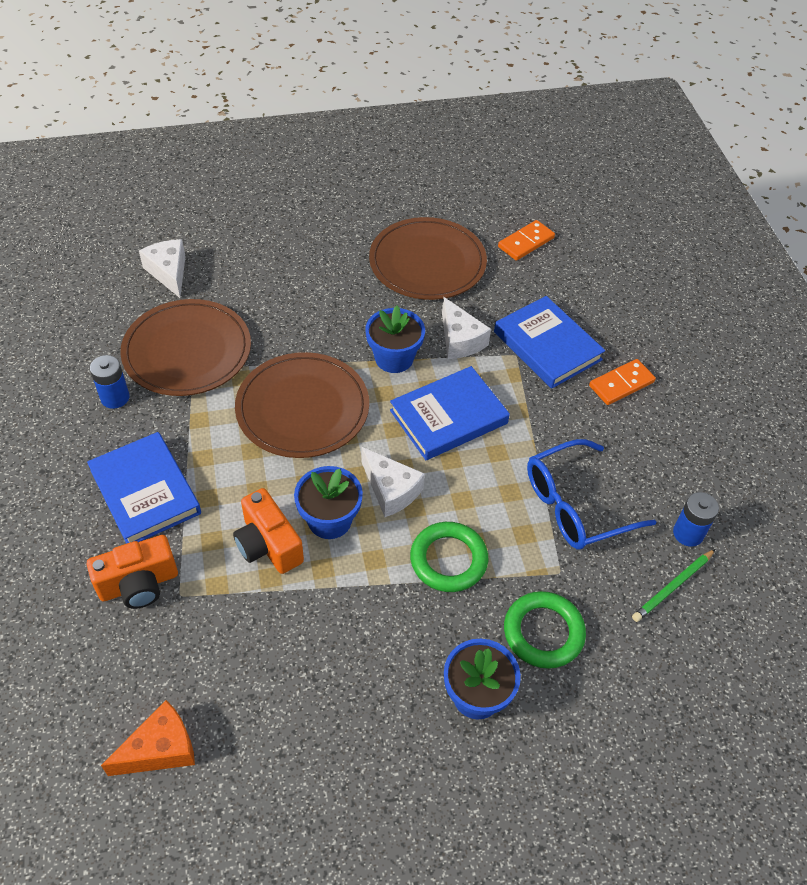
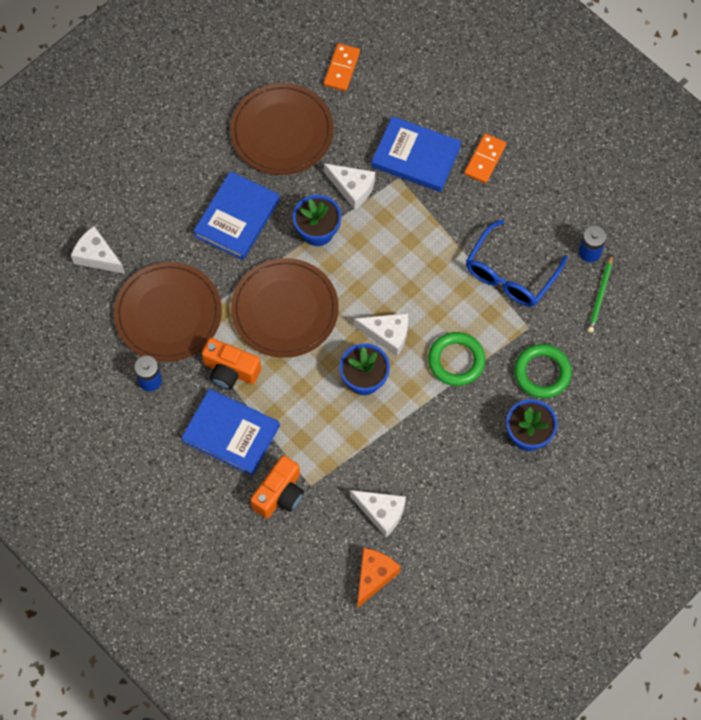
camera: 30 degrees left, 15 degrees up
orange camera [233,488,304,574] -> orange camera moved to [202,338,261,390]
blue book [390,366,510,460] -> blue book moved to [193,171,280,260]
none -> white cheese [350,490,406,537]

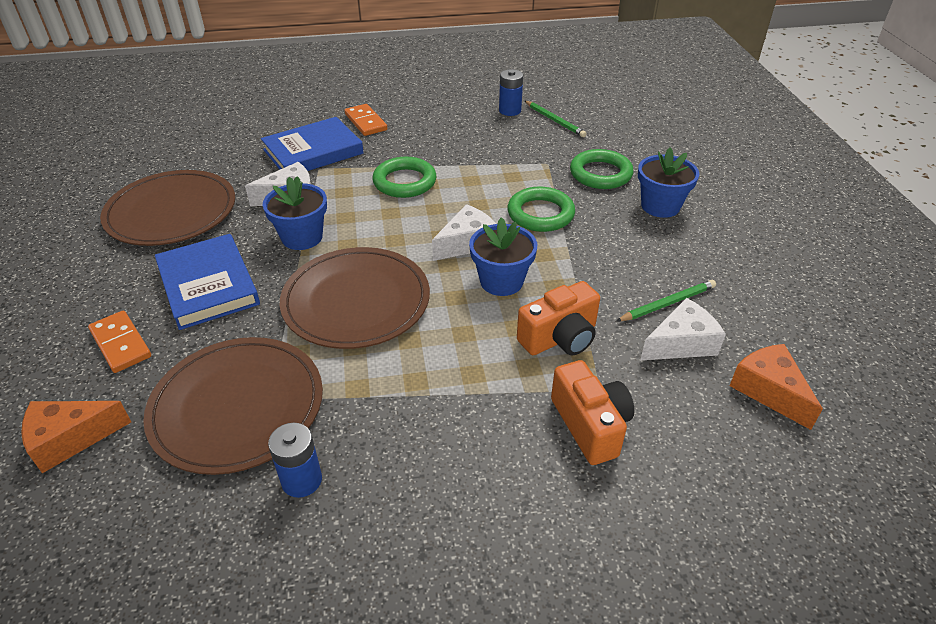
camera: 55 degrees left, 25 degrees down
white cheese [71,226,125,274] -> orange cheese [21,401,131,473]
blue book [181,389,280,476] -> none
orange camera [202,338,261,390] -> orange camera moved to [517,281,600,355]
orange domino [324,43,360,91] -> orange domino moved to [88,311,151,373]
blue glasses [466,220,567,307] -> none
none -> green ring [373,157,437,198]
none -> green pencil [616,280,716,322]

